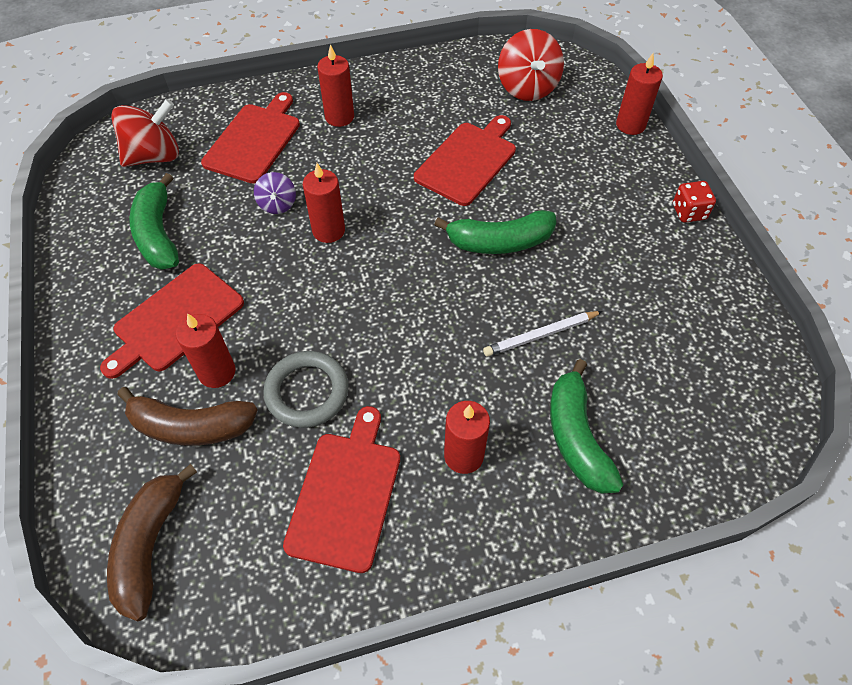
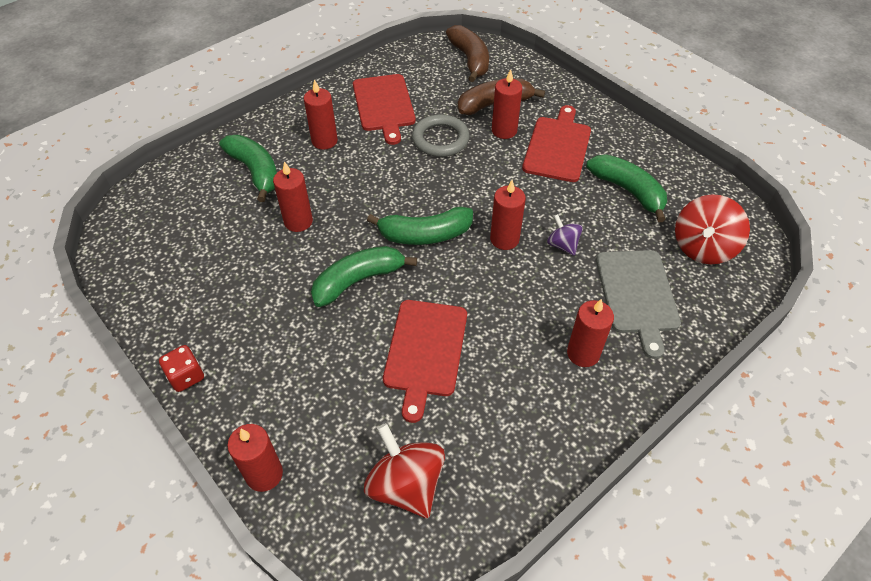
camera: 155 degrees right, 5 degrees down
red cutting board [201,92,300,184] -> grey cutting board [596,250,681,359]
white pencil [483,311,603,357] -> red candle [273,161,313,232]
none -> green banana [367,207,473,245]

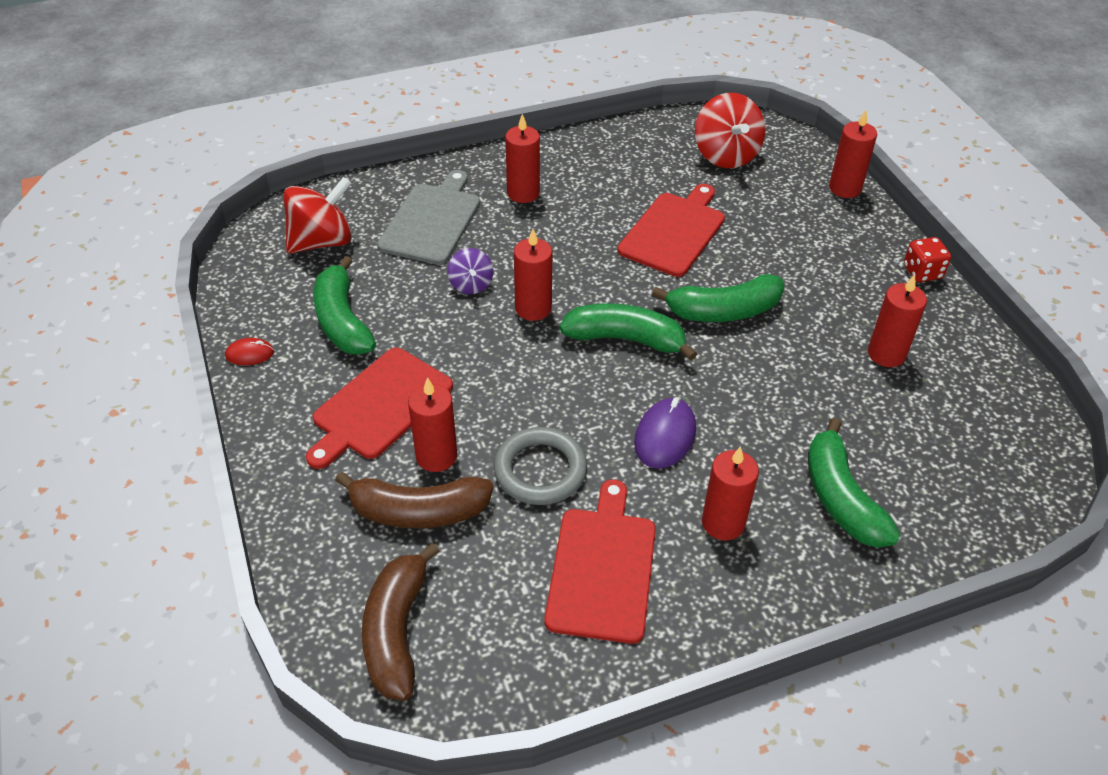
camera: 160 degrees left, 5 degrees down
red candle [273,161,313,232] -> red candle moved to [868,274,927,367]
none -> red mouse [225,338,274,365]
none -> purple mouse [634,397,696,469]

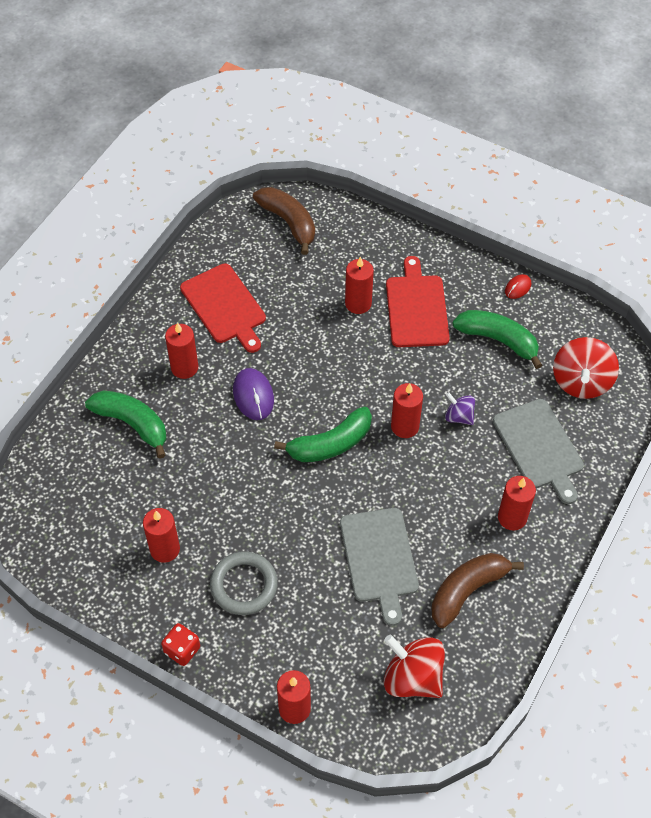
camera: 140 degrees right, 10 degrees up
brown banana [335,471,493,528] -> brown banana moved to [431,553,524,628]
grey ring [494,427,587,505] -> grey ring moved to [210,552,278,615]
red cutting board [617,184,725,277] -> grey cutting board [340,508,419,626]
green banana [652,274,784,322] -> none

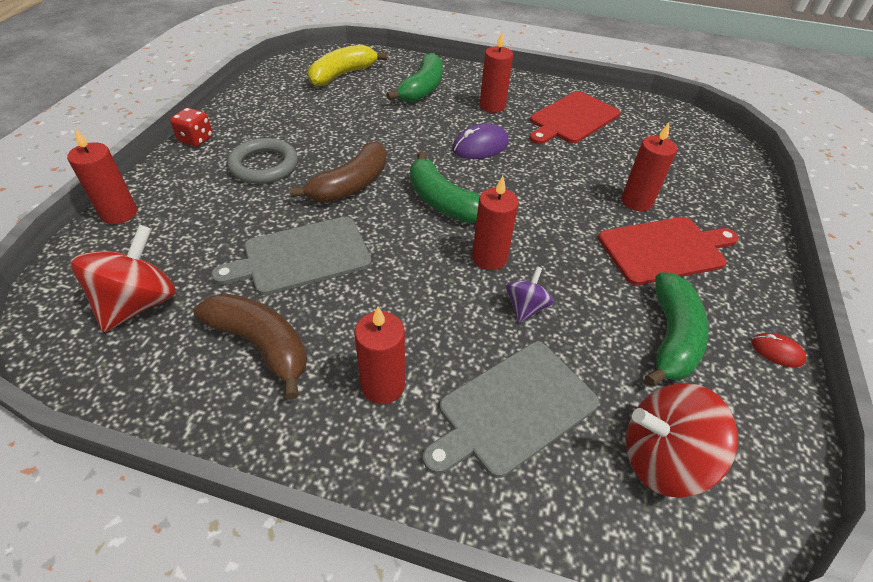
camera: 75 degrees right, 10 degrees down
red candle [143,508,180,563] -> none
brown banana [253,187,315,255] -> brown banana moved to [290,141,387,203]
none -> yellow banana [308,44,387,87]

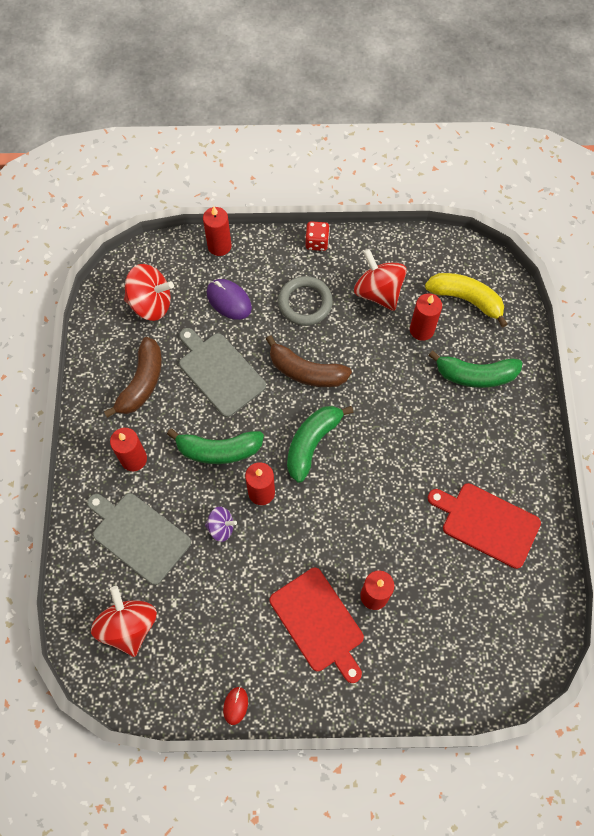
camera: 75 degrees right, 20 degrees up
purple mouse [452,123,509,159] -> purple mouse moved to [207,279,252,320]
red candle [480,32,513,113] -> red candle moved to [410,293,442,341]
green banana [645,272,709,387] -> green banana moved to [167,429,264,464]
none -> red spinning top [354,249,407,311]

